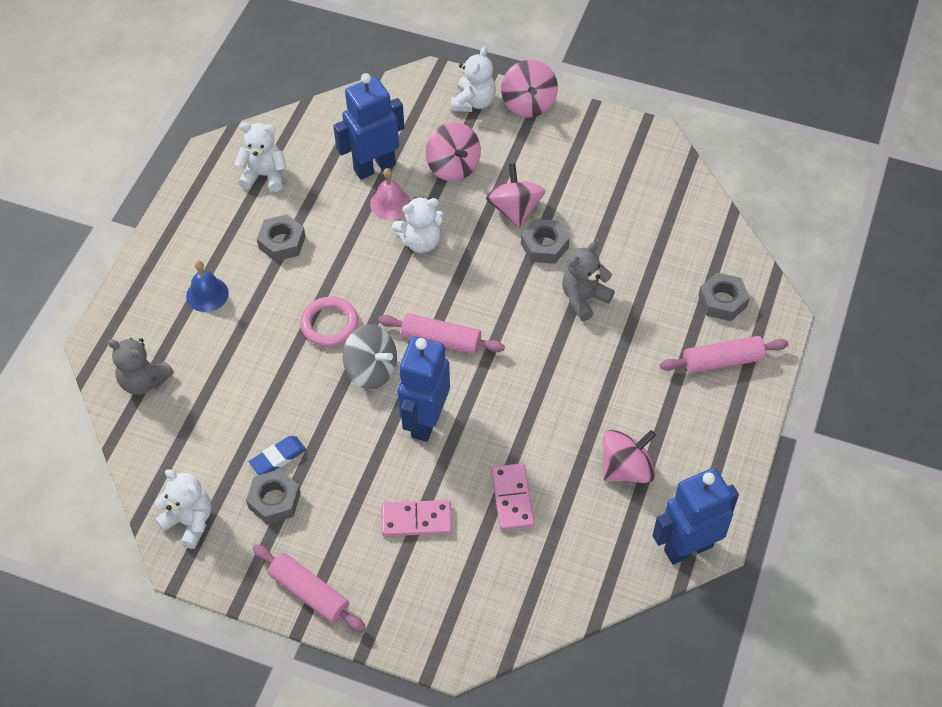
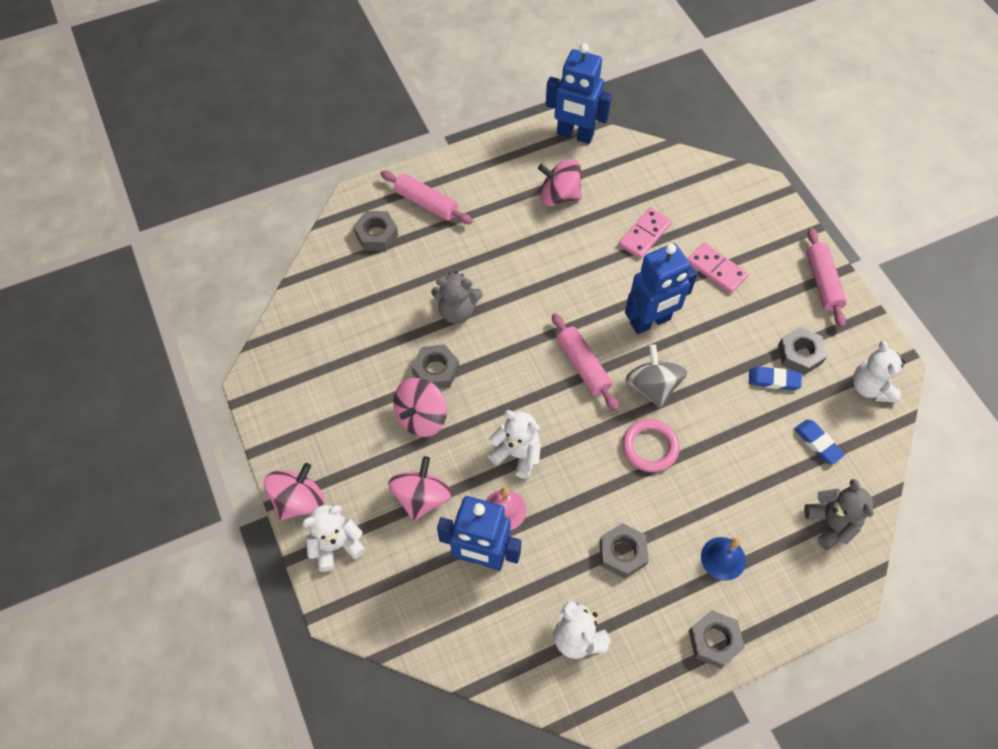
camera: 135 degrees left, 5 degrees up
none -> grey nut [689,610,745,668]
none -> blue eraser [794,420,845,464]

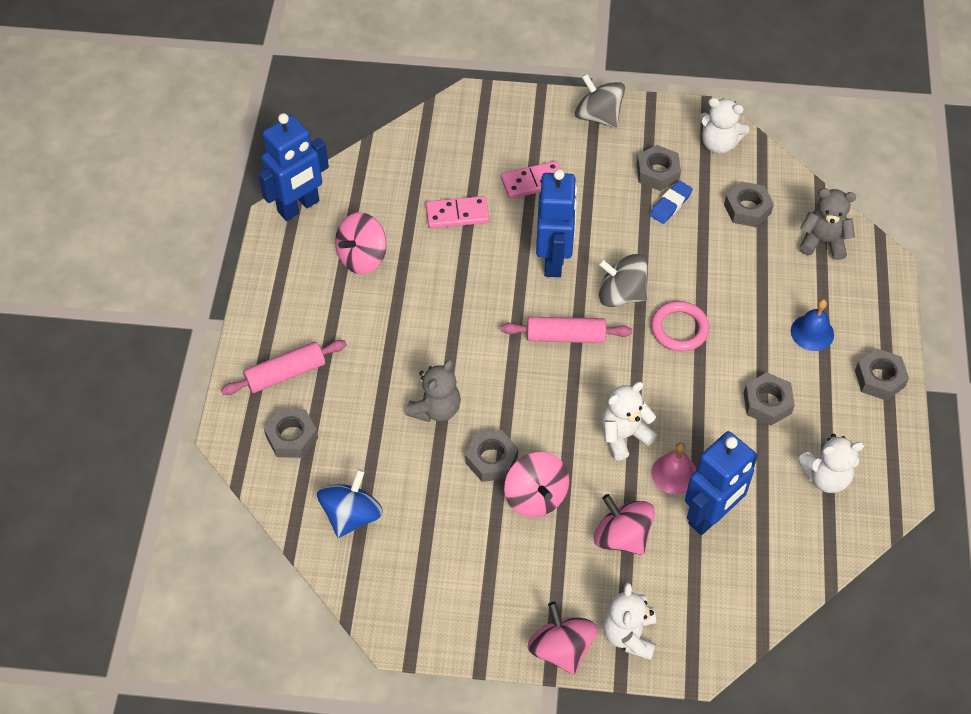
camera: 60 degrees left, 5 degrees down
pink domino [619,207,672,259] -> pink domino turned 75 degrees counterclockwise [426,196,489,228]
blue eraser [794,420,845,464] -> grey nut [724,181,774,227]
pink rolling pin [806,228,847,328] -> grey spinning top [575,74,625,128]
none -> blue spinning top [317,469,383,538]

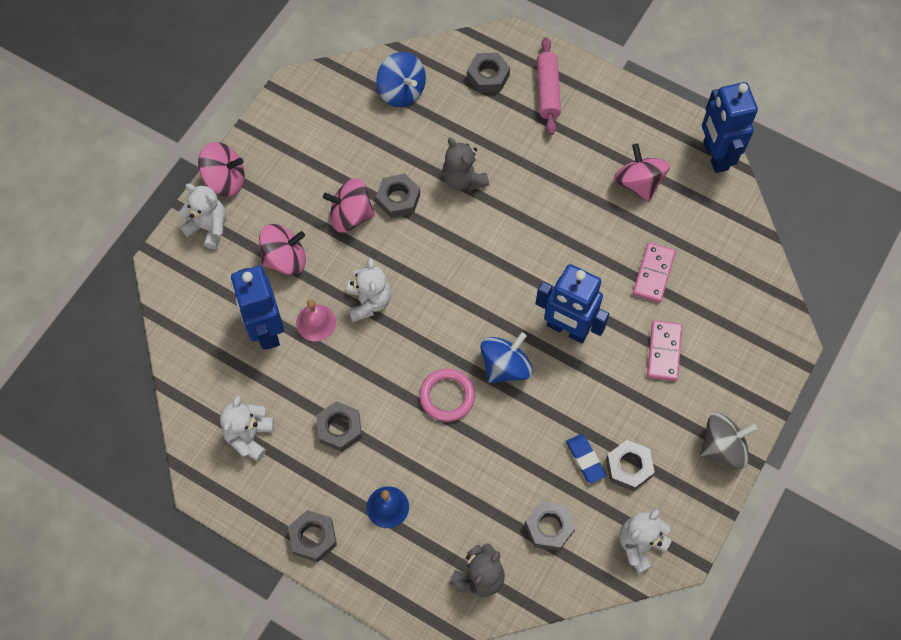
camera: 115 degrees right, 10 degrees up
pink rolling pin [501,317,632,343] -> none
grey spinning top [598,254,647,307] -> blue spinning top [481,332,533,383]

